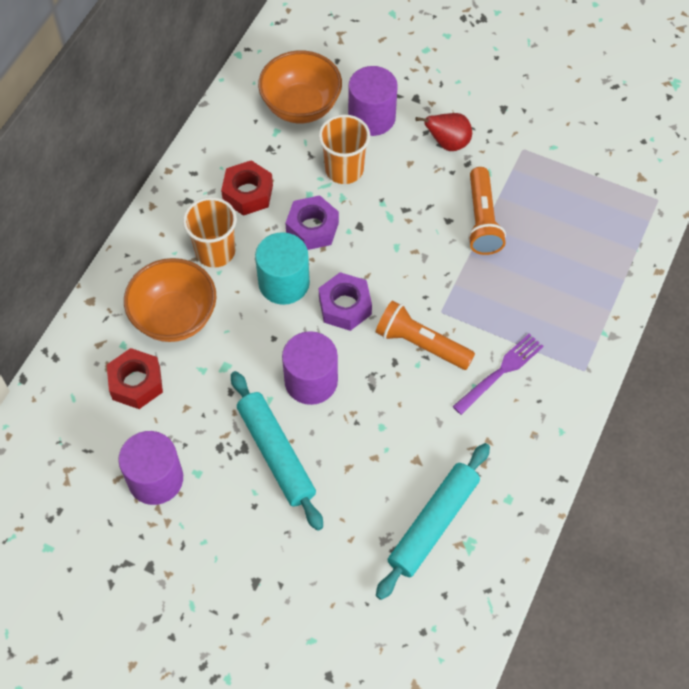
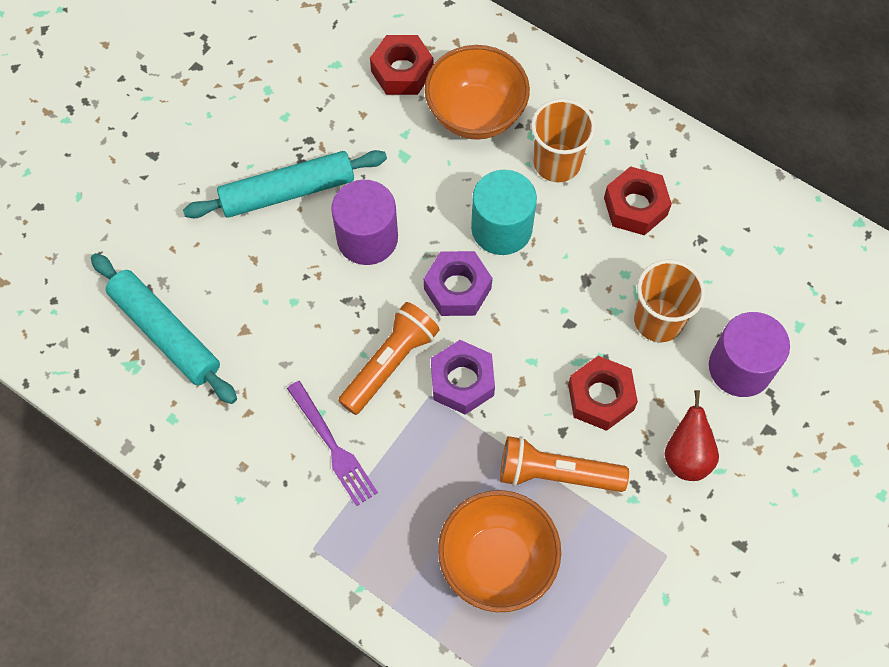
camera: 100 degrees right, 5 degrees up
purple cylinder [118,431,183,505] -> none
orange bowl [258,51,342,123] -> orange bowl moved to [438,490,561,612]
purple nut [285,195,339,250] -> purple nut moved to [431,340,495,415]
none -> red nut [568,356,638,431]

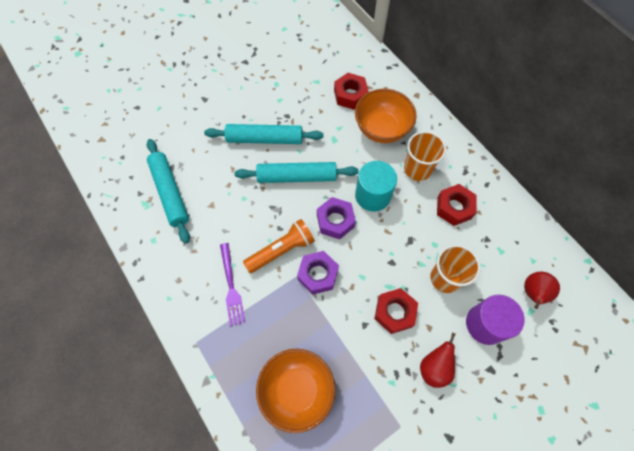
camera: 20 degrees right, 0 degrees up
purple cylinder [331,180,398,265] -> turquoise rolling pin [235,162,359,183]
orange flashlight [500,436,629,492] -> none
none -> red pear [524,272,560,309]

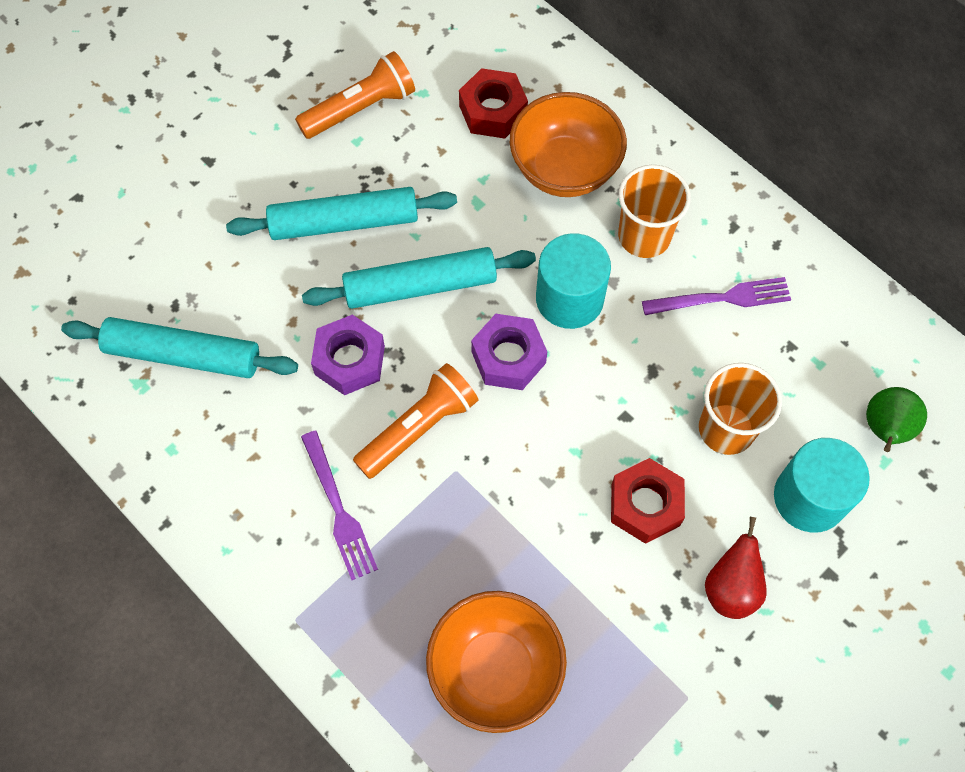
camera: 10 degrees left, 0 degrees up
turquoise rolling pin [147,139,190,243] -> turquoise rolling pin turned 45 degrees counterclockwise [61,317,298,378]
purple nut [297,251,339,295] -> purple nut moved to [311,314,385,395]
red nut [437,184,476,226] -> purple fork [642,277,791,315]
purple cylinder [466,295,525,345] -> turquoise cylinder [774,438,870,533]
red pear [524,272,560,309] -> green pear [866,387,927,452]
none -> orange flashlight [295,51,415,139]

